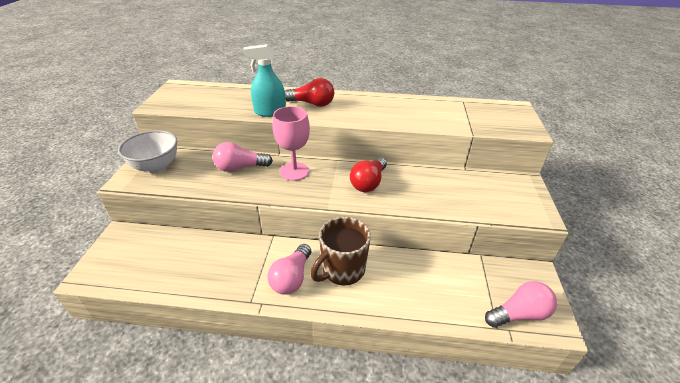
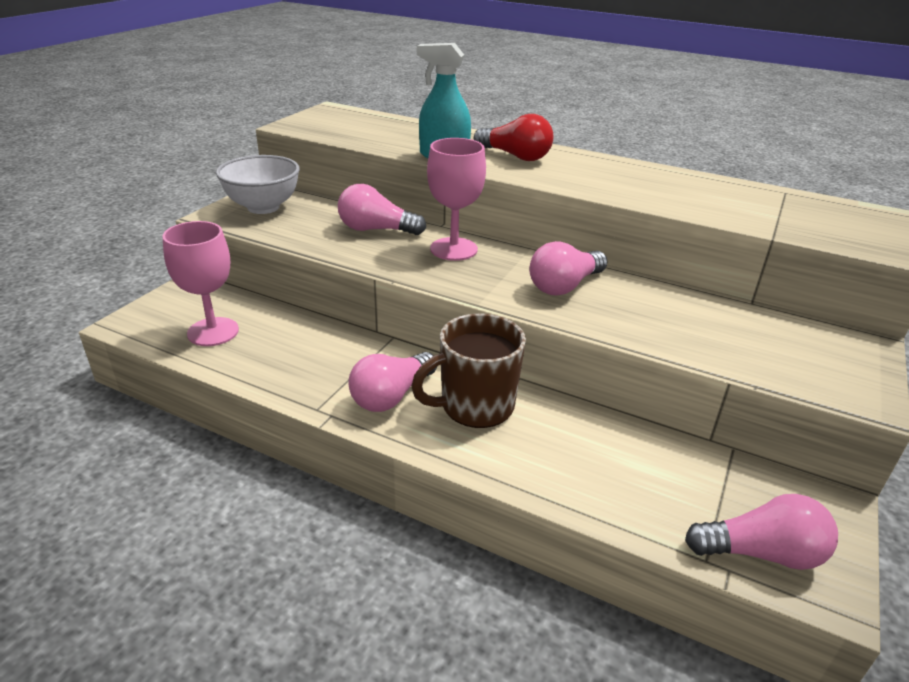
camera: 20 degrees right, 5 degrees down
red light bulb [350,157,387,192] -> pink light bulb [529,241,608,296]
none -> pink goblet [162,221,239,346]

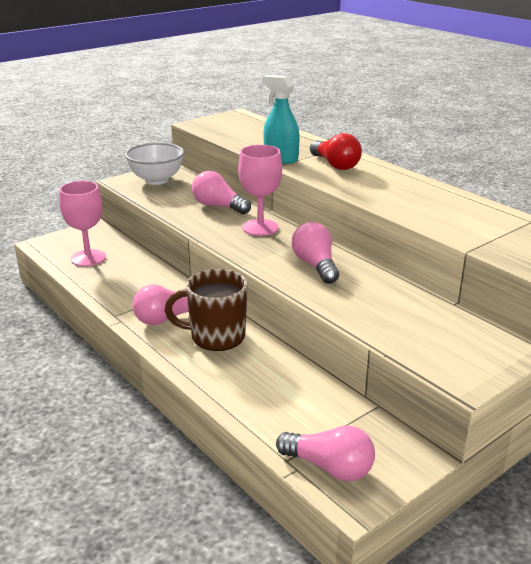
camera: 25 degrees right, 5 degrees down
pink light bulb [529,241,608,296] -> pink light bulb turned 90 degrees clockwise [292,222,339,284]

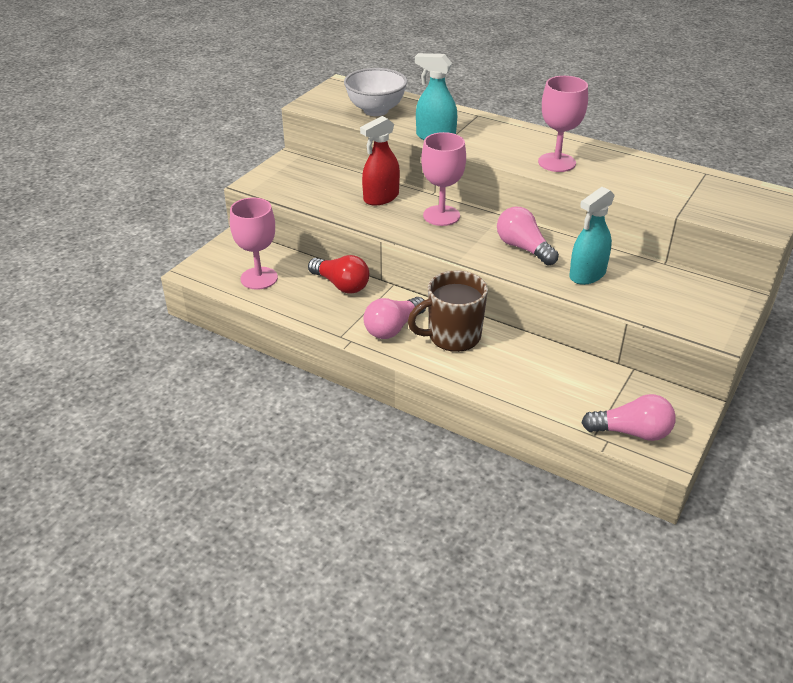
camera: 20 degrees left, 10 degrees up
white bowl [125,143,184,185] -> white bowl moved to [344,68,407,116]
pink light bulb [192,171,251,214] -> red spray bottle [360,116,400,205]
red light bulb [310,133,362,170] -> red light bulb moved to [308,255,369,294]
none -> pink goblet [538,76,588,172]
none -> turquoise spray bottle [569,187,615,285]

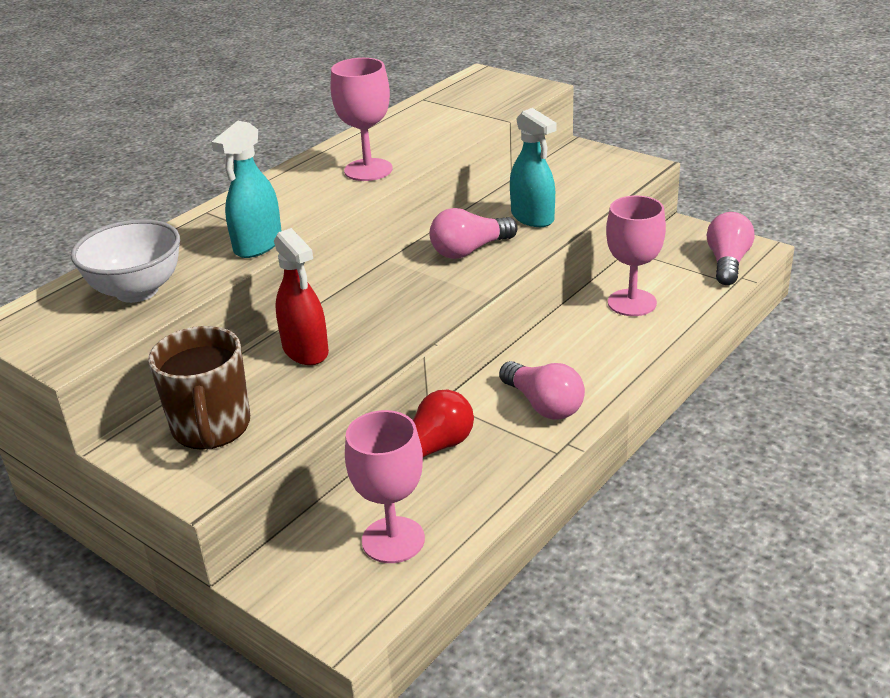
camera: 80 degrees left, 5 degrees down
brown mug [408,271,488,352] -> brown mug moved to [148,326,250,450]
pink goblet [421,132,466,226] -> pink goblet moved to [606,196,666,316]

